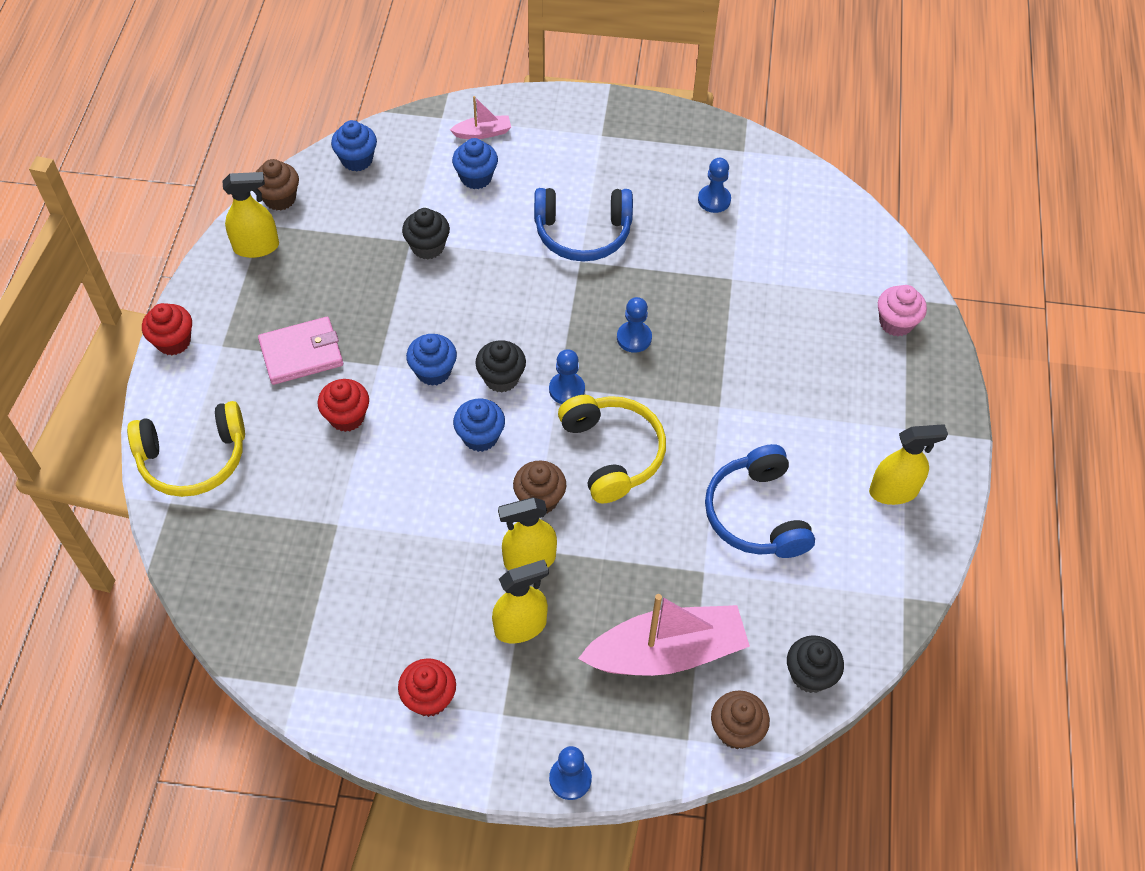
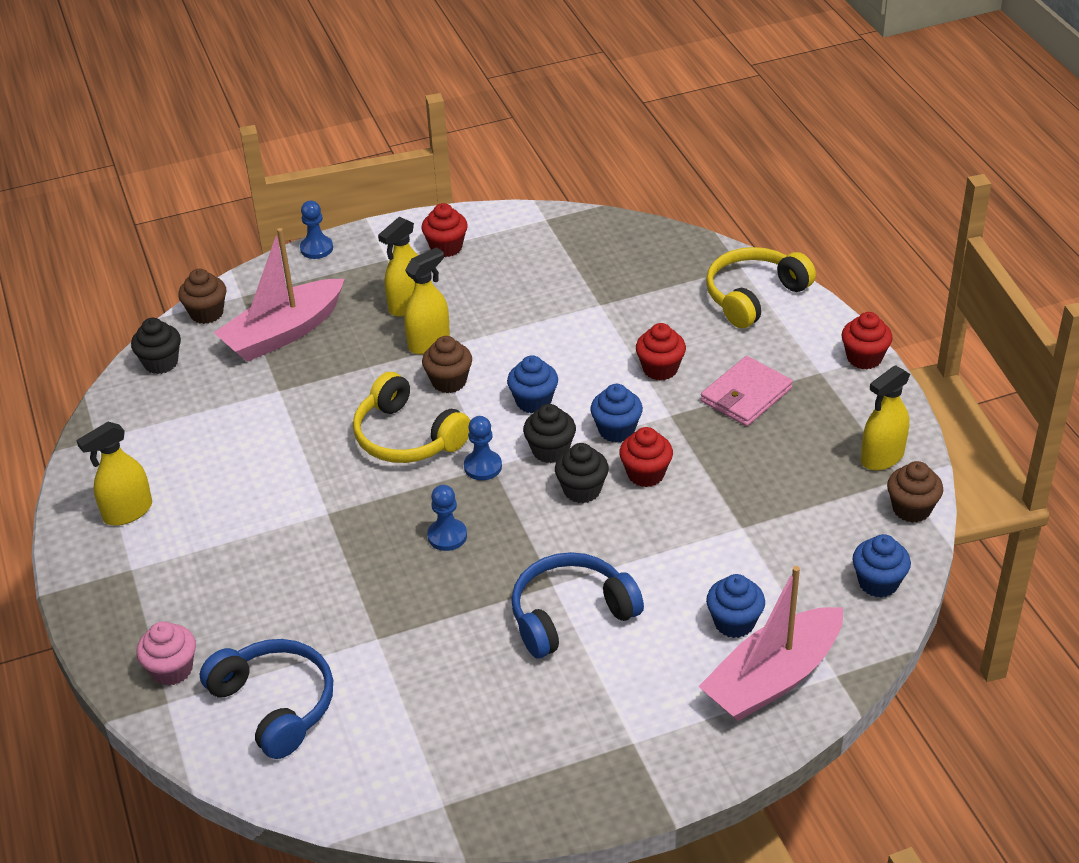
camera: 155 degrees right, 15 degrees down
black cupcake [402,208,450,259] -> black cupcake moved to [555,443,609,503]
pink boat [450,96,511,139] -> pink boat [698,566,843,721], size x2.17
blue pawn [698,158,731,213] -> none
blue headphones [705,444,815,558] -> blue headphones moved to [200,639,333,759]
none -> red cupcake [619,427,673,487]

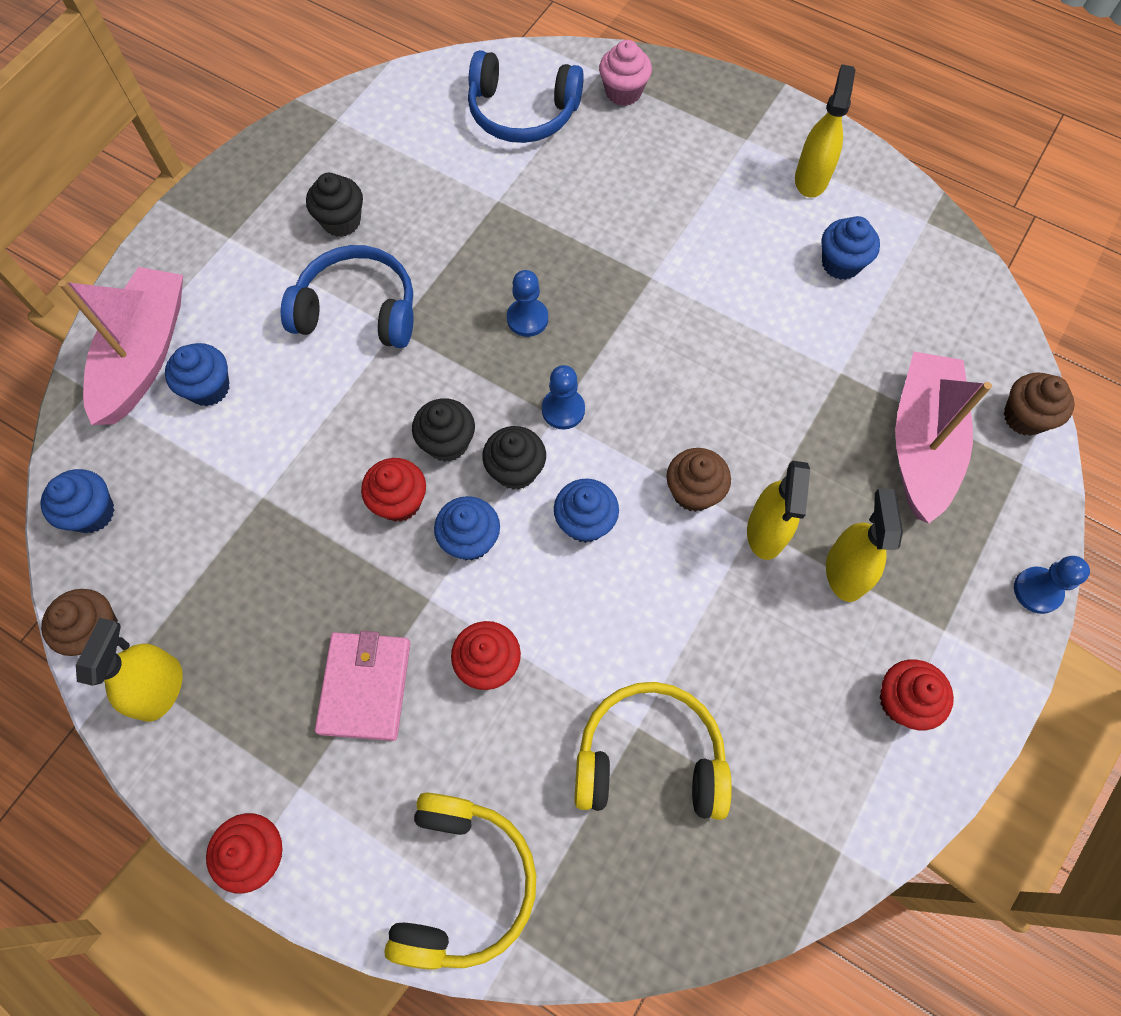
camera: 140 degrees right, 25 degrees up
black cupcake [131,318,181,374] -> black cupcake moved to [306,173,363,237]
yellow headphones [353,372,471,463] -> yellow headphones moved to [574,682,732,820]
blue headphones [511,552,644,658] -> blue headphones turned 105 degrees counterclockwise [281,245,414,348]
none -> blue cupcake [822,216,880,280]

